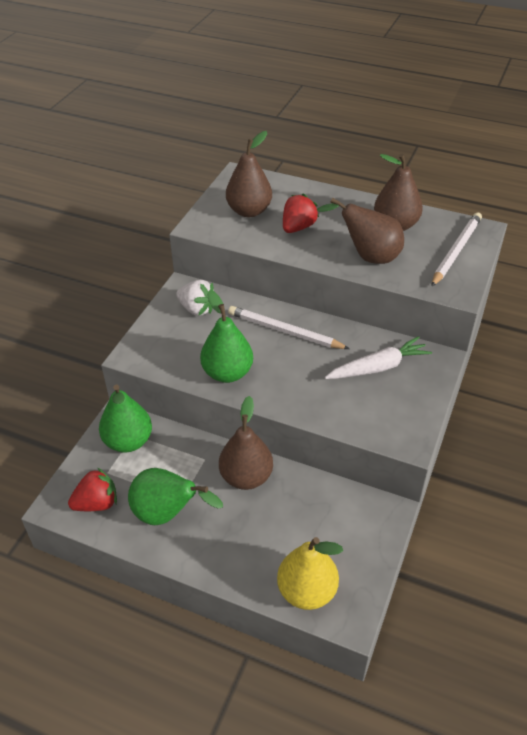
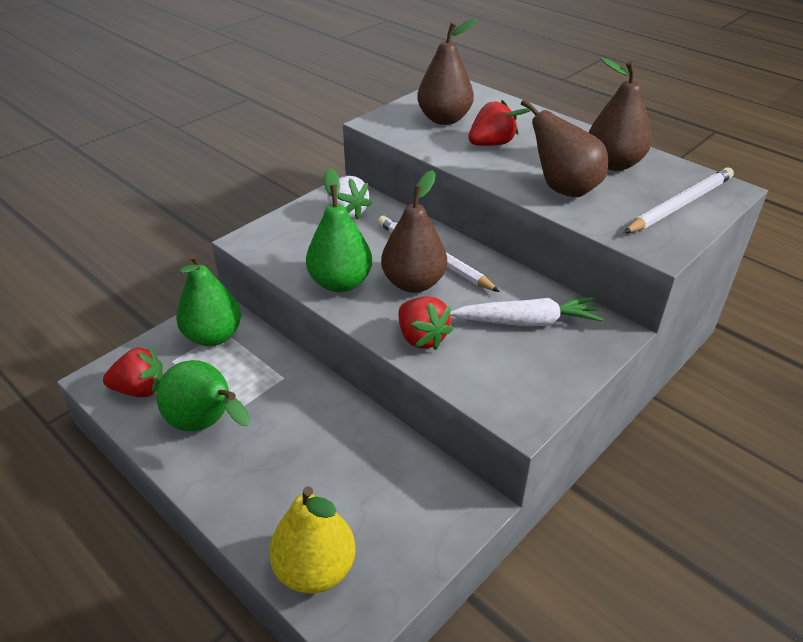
camera: 20 degrees right, 5 degrees down
brown pear [219,396,273,490] -> brown pear moved to [381,170,447,293]
none -> red strawberry [398,296,454,350]

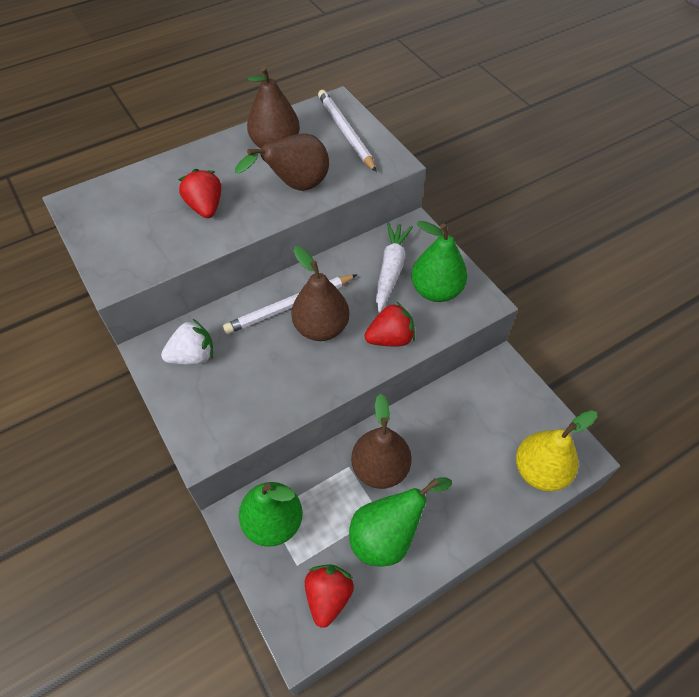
camera: 75 degrees left, 15 degrees up
green pear [306,168,372,292] -> green pear moved to [411,221,467,302]
brown pear [417,18,477,125] -> brown pear moved to [351,394,412,489]

